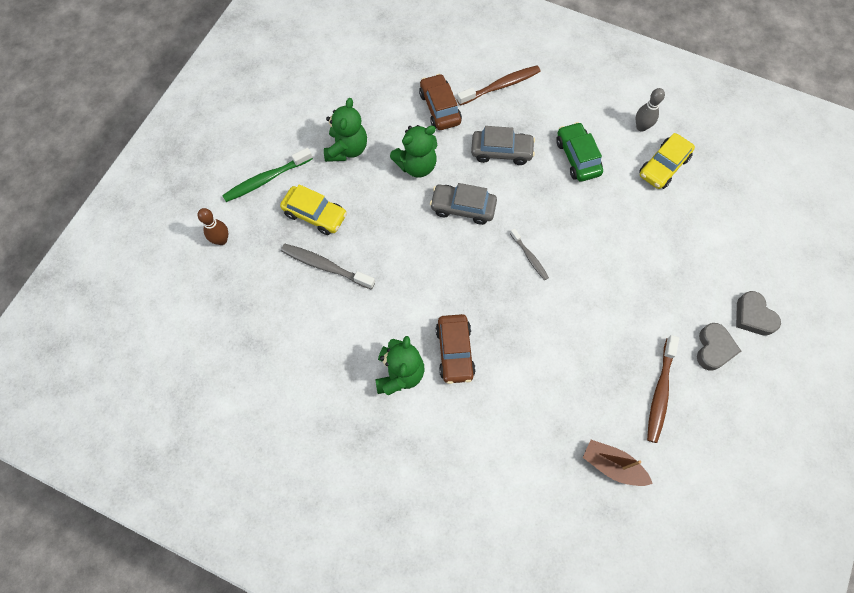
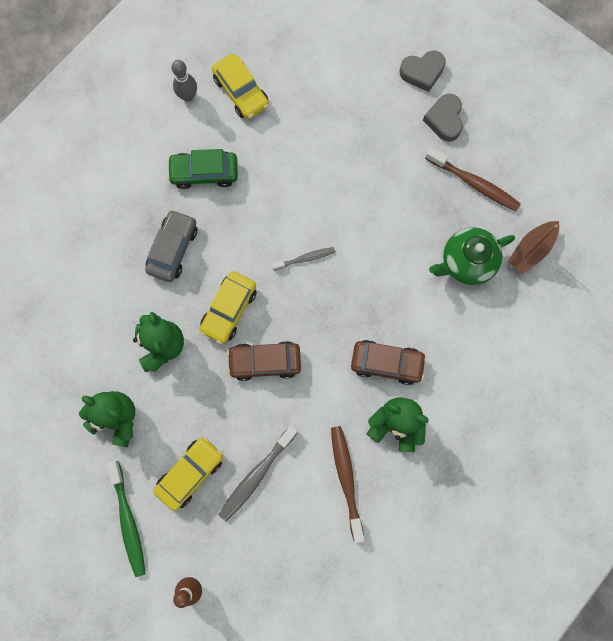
camera: 75 degrees left, 10 degrees up
brown car [419,74,462,130] -> brown car moved to [227,341,301,381]
grey car [430,183,497,225] -> yellow car [199,271,257,344]
brown toothbrush [457,65,541,106] -> brown toothbrush moved to [331,426,364,543]
grey heart [697,323,741,371] -> grey heart turned 120 degrees counterclockwise [423,94,463,142]
none -> green teapot [429,227,515,285]

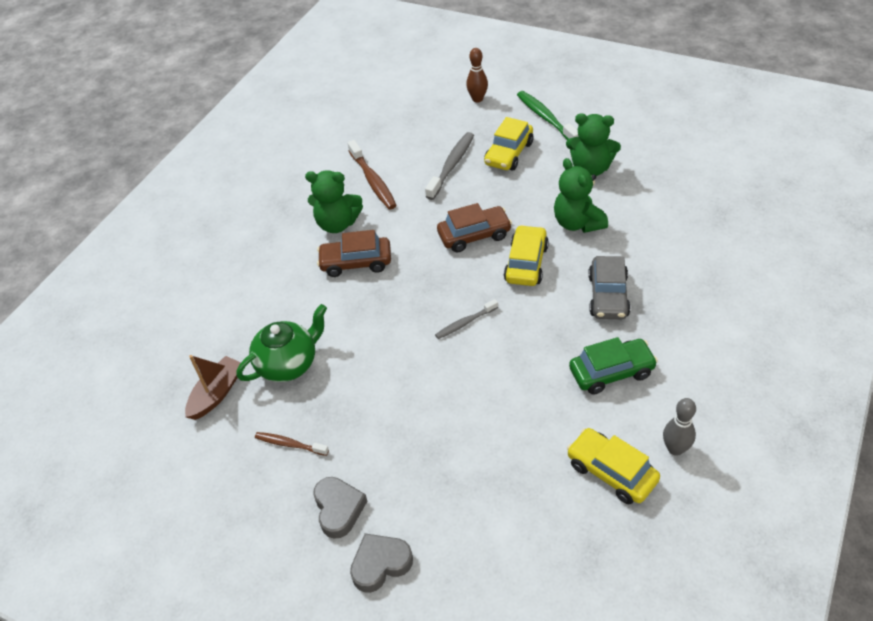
camera: 170 degrees right, 30 degrees down
brown toothbrush [425,147,521,211] -> brown toothbrush [255,432,329,456], size x0.60

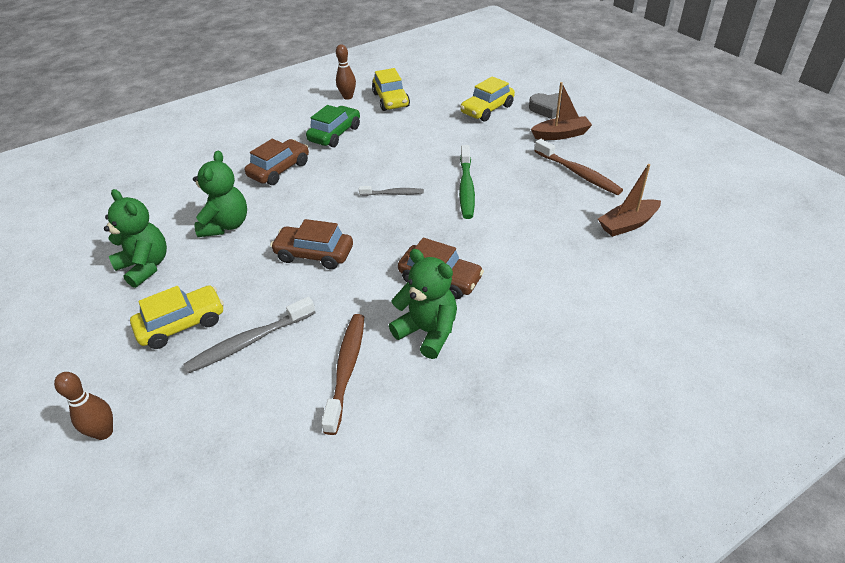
camera: 150 degrees left, 5 degrees down
green teapot [236,304,327,382] -> none
brown toothbrush [255,432,329,456] -> brown toothbrush [535,139,623,195], size x1.66
grey heart [313,477,367,539] -> brown boat [531,82,592,140]
yellow car [504,225,549,286] -> yellow car moved to [460,76,515,121]
green toothbrush [517,91,578,140] -> green toothbrush moved to [459,145,475,219]
green car [569,337,658,395] -> green car turned 105 degrees clockwise [306,105,360,147]
grey car [588,256,631,319] -> brown car [245,139,309,185]
grey bowling pin [663,398,696,456] -> brown bowling pin [336,44,356,100]

